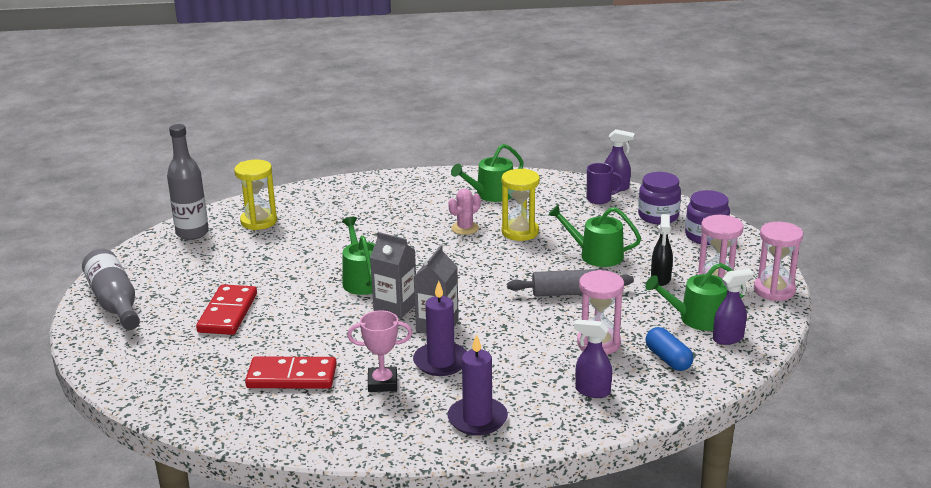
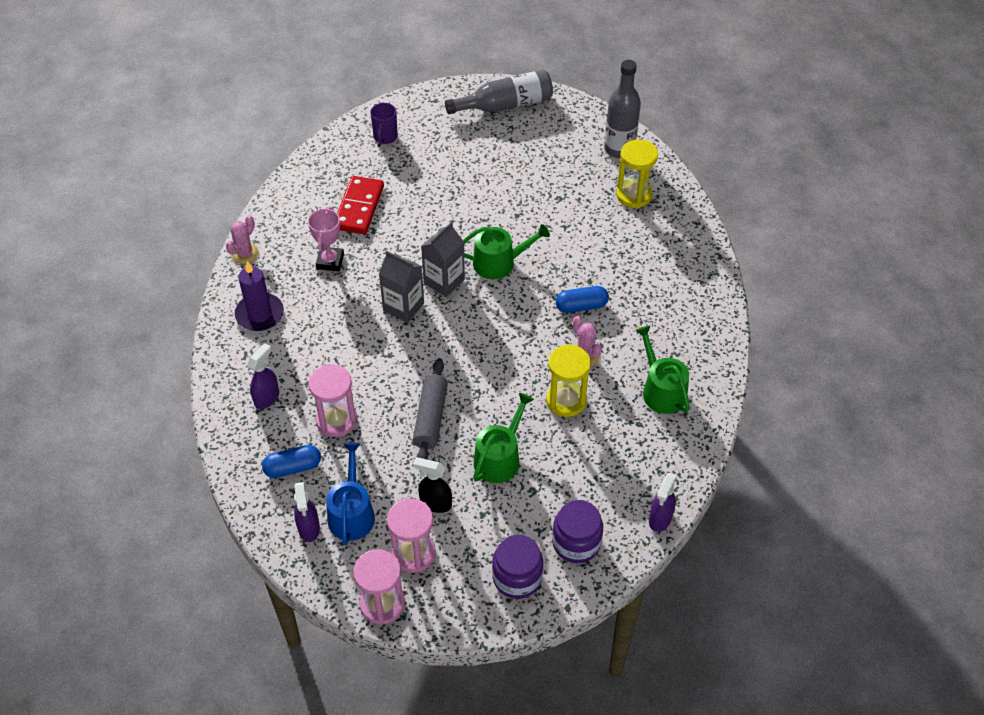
camera: 100 degrees right, 25 degrees up
red domino [196,284,257,335] -> none
purple candle [413,281,467,376] -> none
purple mug [587,163,624,204] -> purple mug moved to [370,103,398,144]
green watering can [645,263,747,331] -> blue watering can [326,442,375,545]
none -> pink cactus [226,215,259,264]
none -> blue capsule [556,286,609,313]

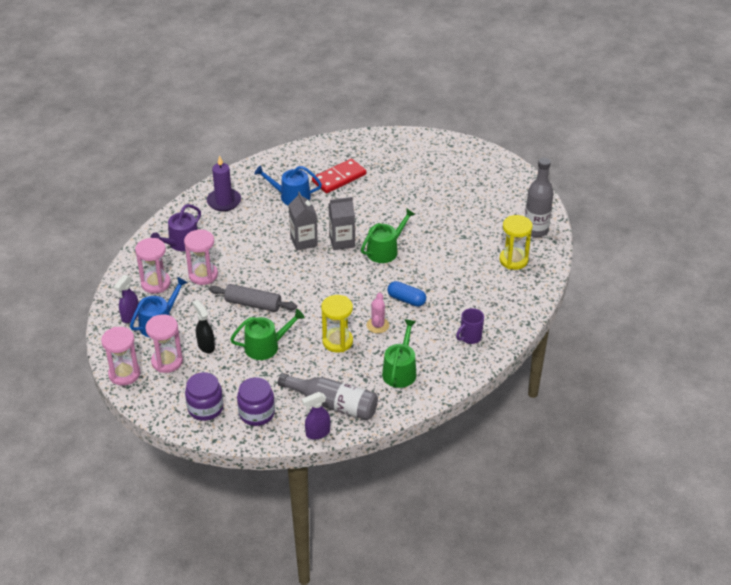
camera: 40 degrees right, 10 degrees down
pink cactus [226,215,259,264] -> none
purple spray bottle [247,343,279,409] -> purple watering can [151,204,201,251]
blue capsule [262,445,321,478] -> pink hourglass [135,238,171,294]
pink trophy [308,207,344,271] -> blue watering can [254,166,322,206]
purple mug [370,103,398,144] -> purple mug moved to [456,308,484,344]
grey rolling pin [413,358,448,460] -> grey rolling pin turned 60 degrees clockwise [209,284,297,312]
grey bottle [445,70,553,114] -> grey bottle moved to [278,373,378,420]
green watering can [463,224,550,279] -> green watering can turned 75 degrees counterclockwise [361,208,416,263]

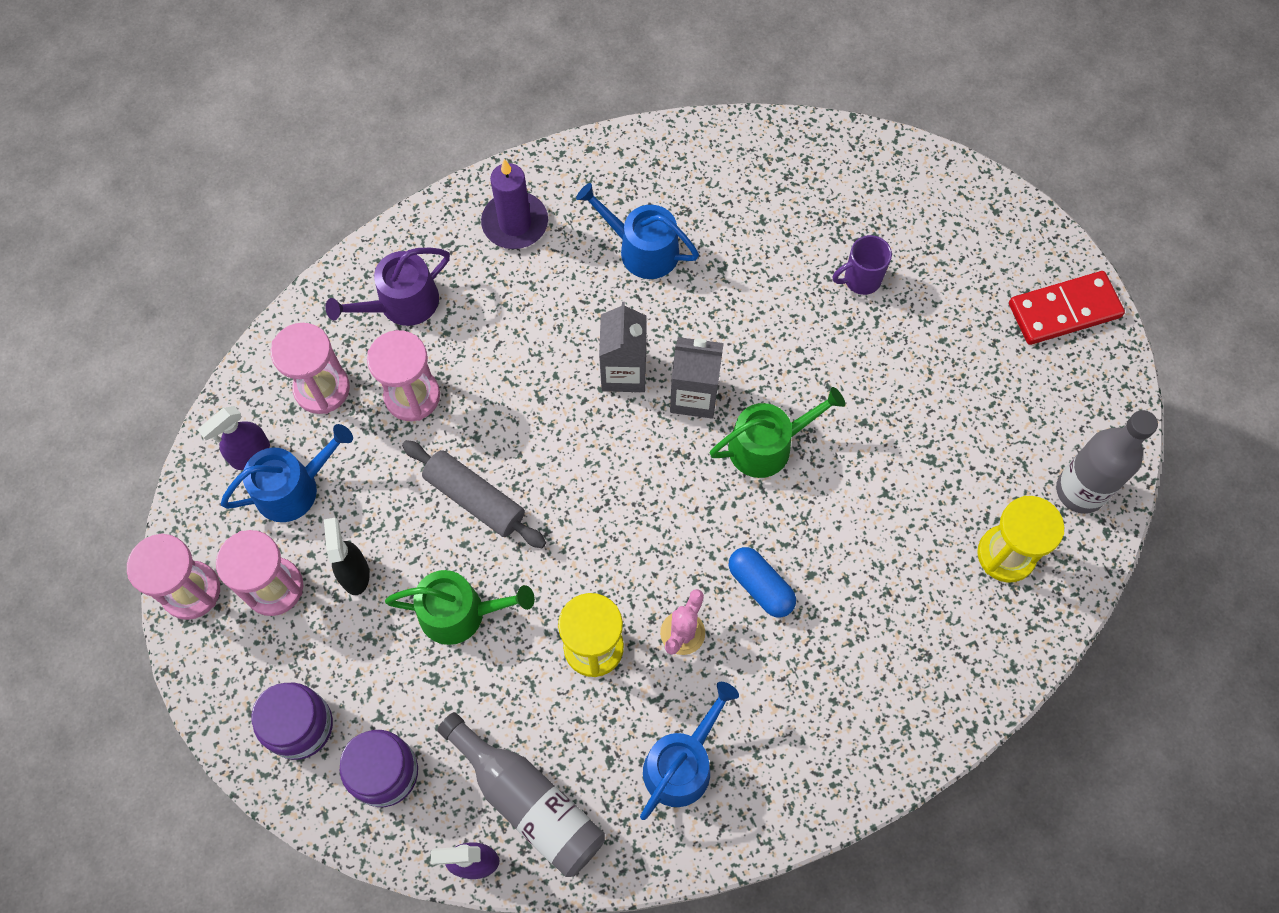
camera: 20 degrees right, 25 degrees up
red domino [312,159,366,193] -> red domino moved to [1009,271,1125,345]
green watering can [382,319,417,388] -> blue watering can [640,682,739,820]
purple mug [456,308,484,344] -> purple mug moved to [832,235,892,295]

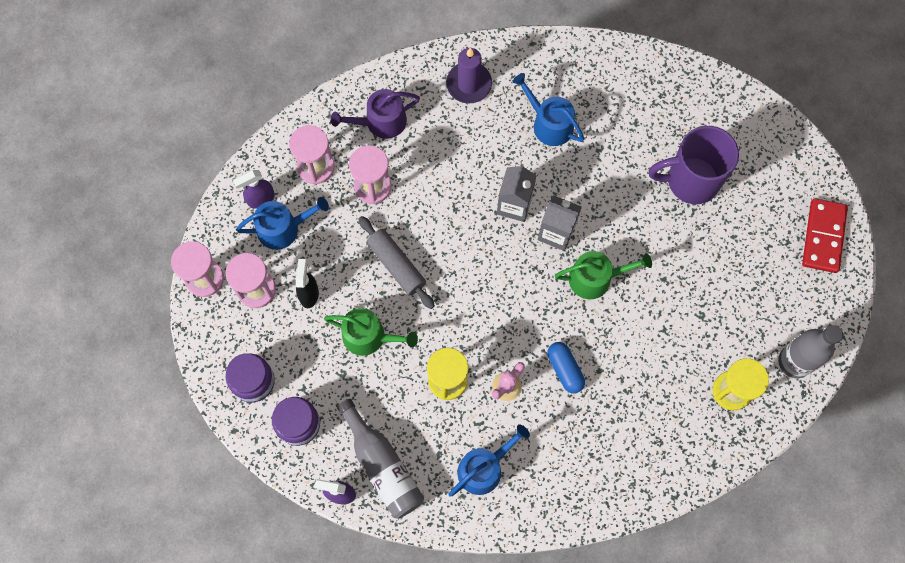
camera: 15 degrees right, 5 degrees up
purple mug [832,235,892,295] -> purple mug [649,126,739,204], size x2.02
red domino [1009,271,1125,345] -> red domino turned 75 degrees counterclockwise [802,198,848,273]

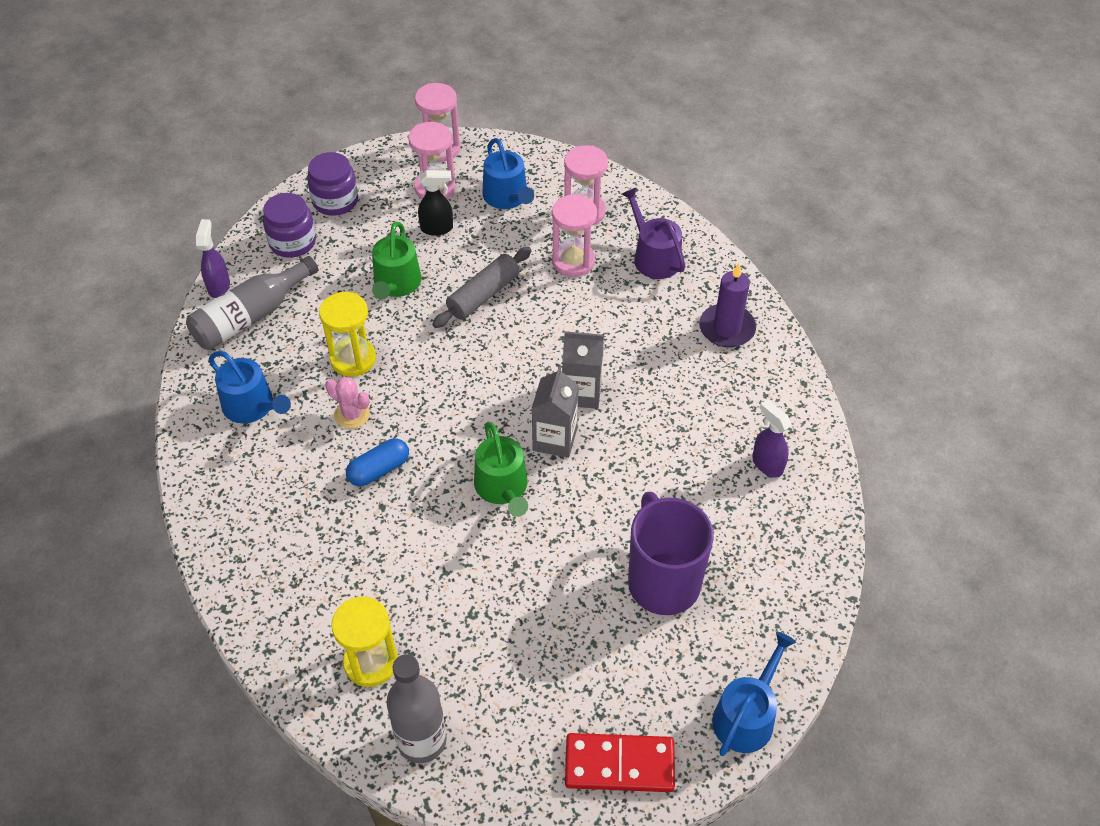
camera: 80 degrees right, 20 degrees down
purple spray bottle [233,170,275,209] -> purple spray bottle moved to [752,400,791,477]
blue watering can [512,73,585,146] -> blue watering can moved to [712,632,796,756]

